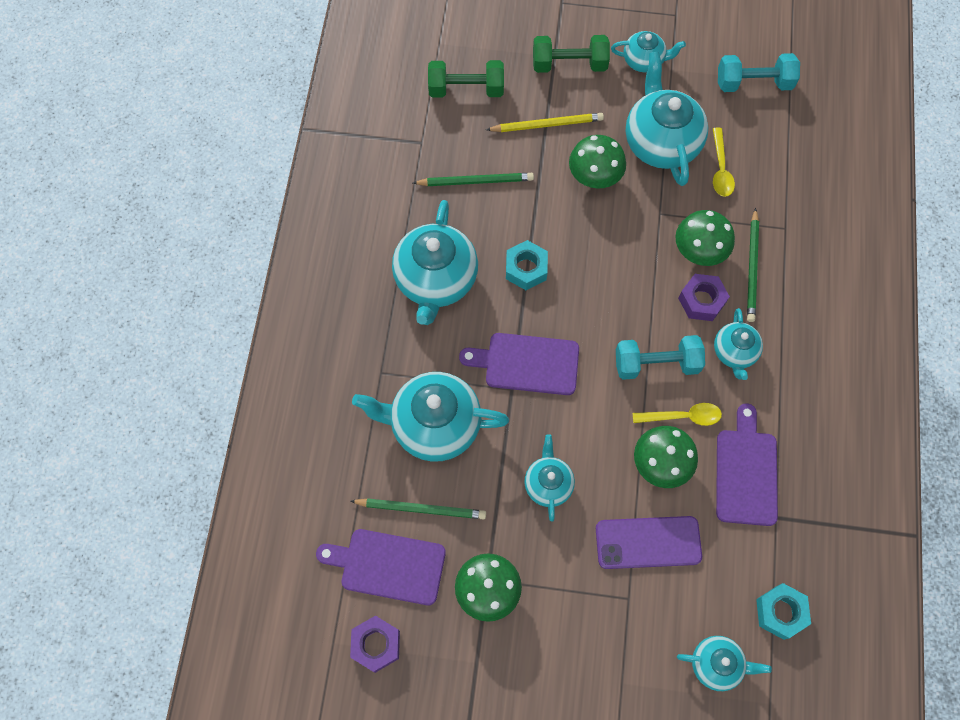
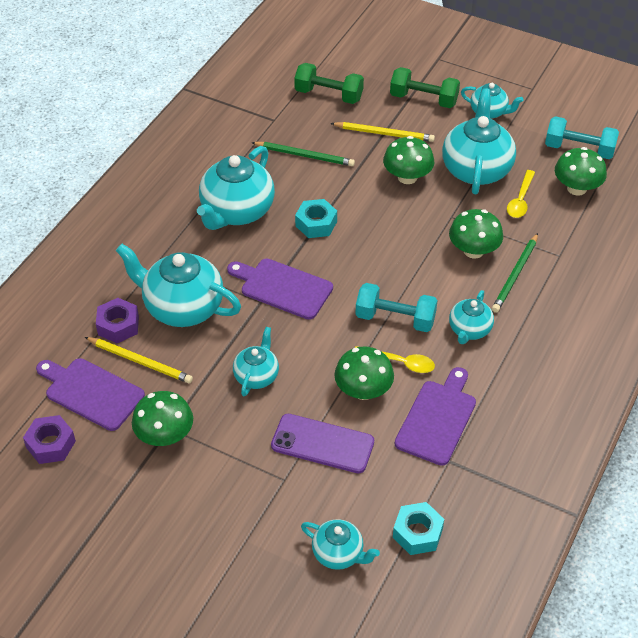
camera: 20 degrees right, 20 degrees down
green pencil [350,498,486,519] -> yellow pencil [85,337,193,383]
purple nut [678,274,730,321] -> purple nut moved to [96,298,139,343]
none -> green mushroom [555,147,607,196]

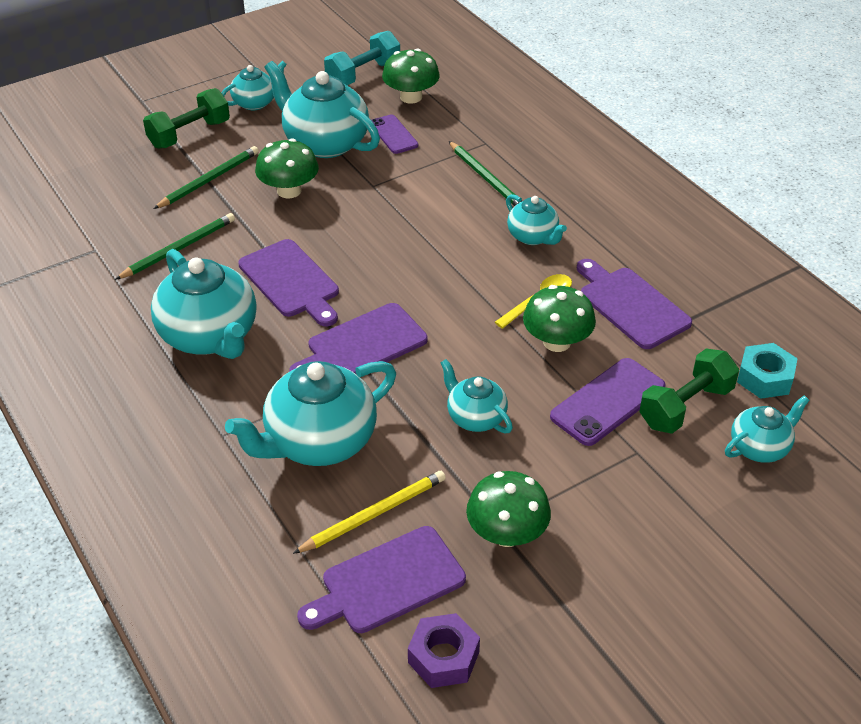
camera: 60 degrees left, 5 degrees down
purple nut [96,298,139,343] -> none
green dumbbell [294,63,364,104] -> green dumbbell moved to [639,348,739,434]
turquoise nut [295,199,337,238] -> purple cutting board [238,239,339,326]
yellow pencil [330,122,435,142] -> green pencil [153,146,259,209]
turquoise dumbbell [356,283,438,332] -> none
green mushroom [449,209,503,259] -> none
yellow spoon [507,170,535,218] -> purple phone [372,114,418,154]

